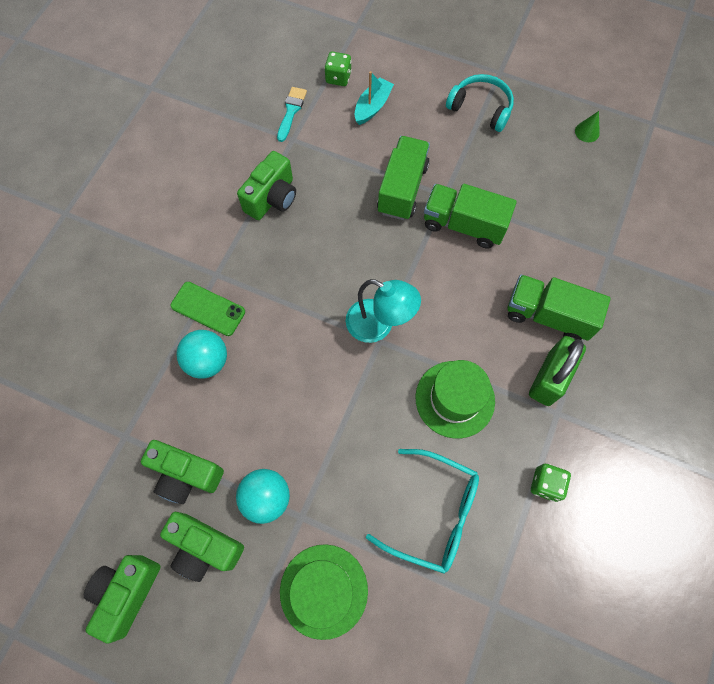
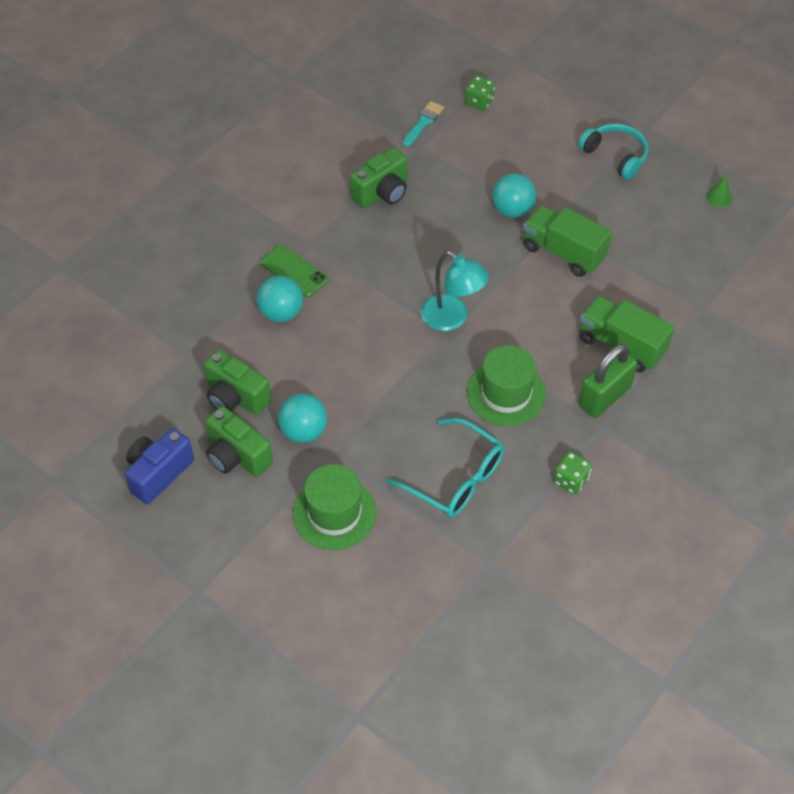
camera: 15 degrees right, 15 degrees down
green camera [84,555,161,644] -> blue camera [125,428,194,504]
turquoise boat [355,71,394,125] -> none
green truck [377,136,430,220] -> turquoise ball [492,173,536,218]

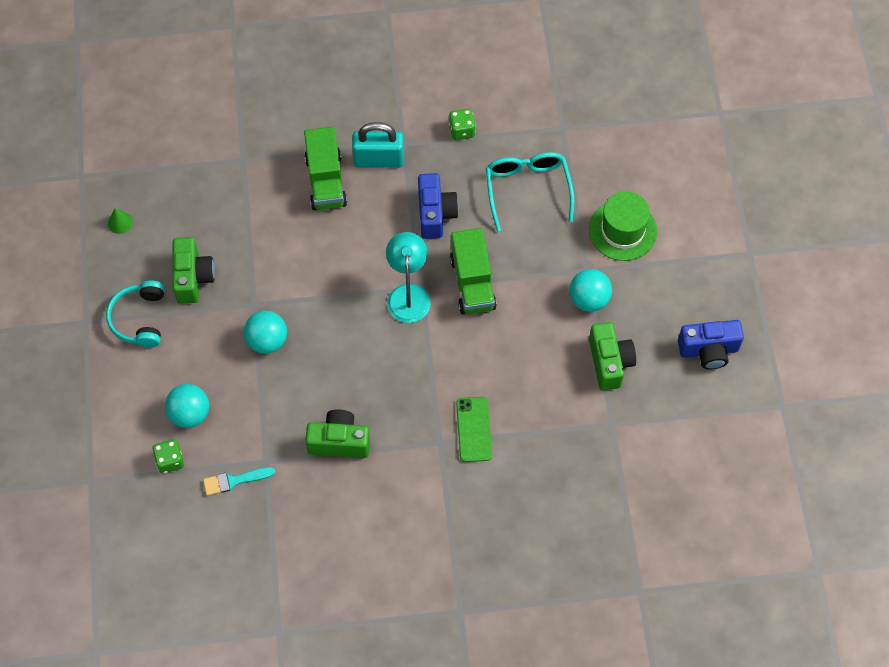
camera: 135 degrees left, 10 degrees up
green camera [206,406,273,477] -> green camera moved to [173,237,215,304]
turquoise ball [256,276,303,322] -> turquoise ball moved to [165,384,209,428]
green hat [467,345,546,426] -> blue camera [418,173,459,239]
green truck [523,205,612,277] -> green truck moved to [450,228,497,314]
green padlock [579,344,638,418] -> turquoise padlock [352,122,404,168]

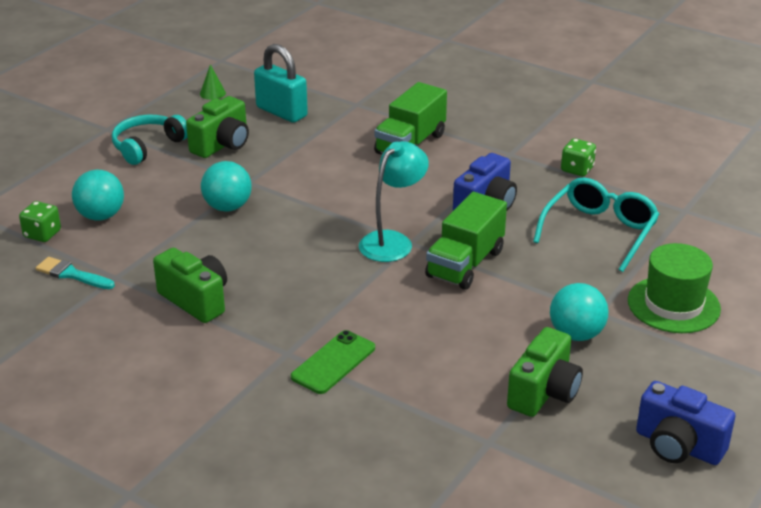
camera: 40 degrees right, 30 degrees down
turquoise padlock [352,122,404,168] -> turquoise padlock moved to [254,44,308,123]

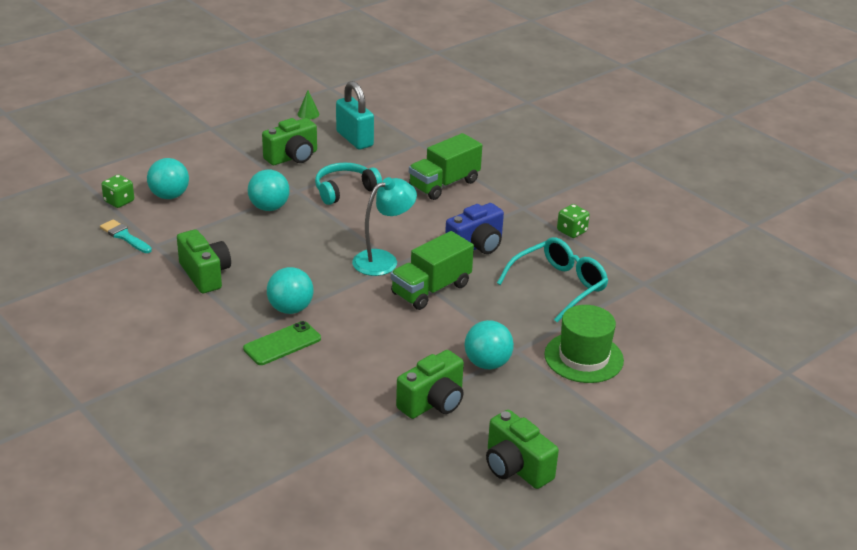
camera: 15 degrees right, 0 degrees up
turquoise headphones [112,115,187,165] -> turquoise headphones moved to [315,162,382,205]
blue camera [636,381,735,465] -> green camera [486,410,559,489]
none -> turquoise ball [267,267,314,314]

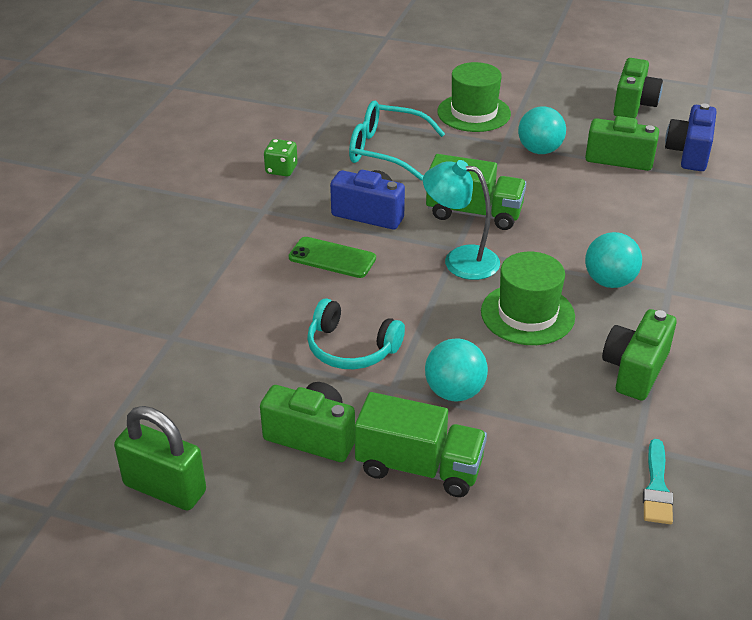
camera: 120 degrees left, 5 degrees up
green dice [101,174,134,208] -> none
turquoise ball [147,158,189,199] -> none
green phone [243,321,321,365] -> green phone moved to [289,237,376,278]
green cone [298,90,319,119] -> green padlock [114,406,206,510]
turquoise padlock [336,81,374,149] -> none
green truck [409,133,482,200] -> green truck moved to [355,392,487,497]
none -> green hat [481,252,575,345]
none -> blue camera [665,103,717,171]

